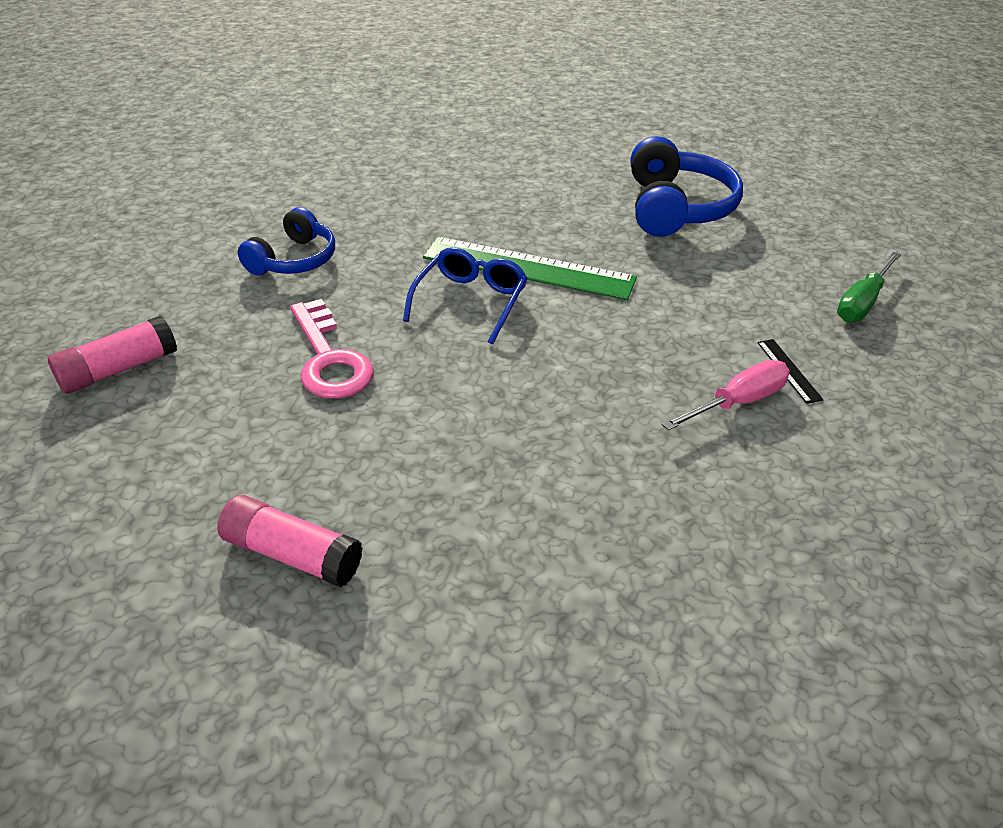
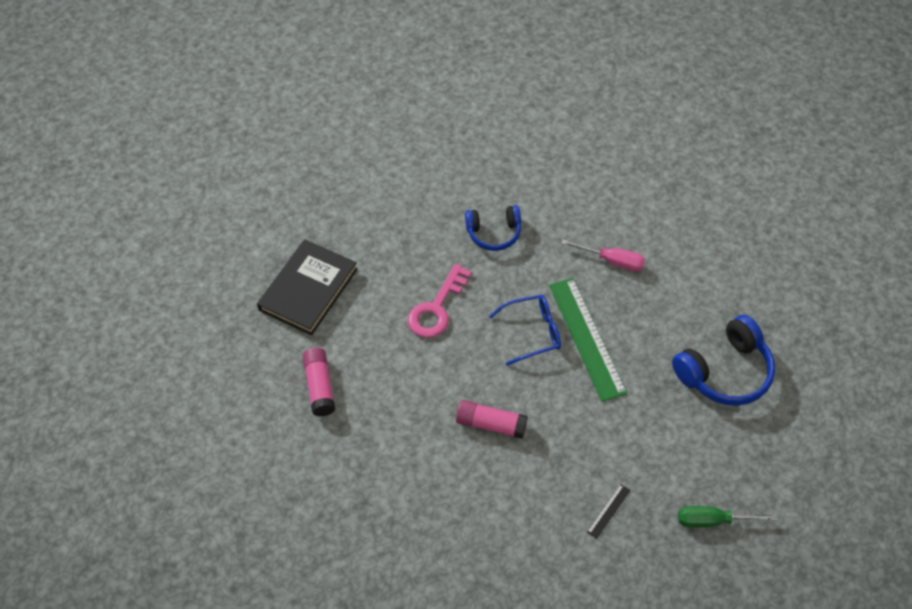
camera: 55 degrees right, 15 degrees up
pink glue stick [48,315,177,394] -> pink glue stick moved to [456,400,528,439]
pink screwdriver [662,360,790,430] -> pink screwdriver moved to [561,239,645,271]
none -> black book [257,239,358,335]

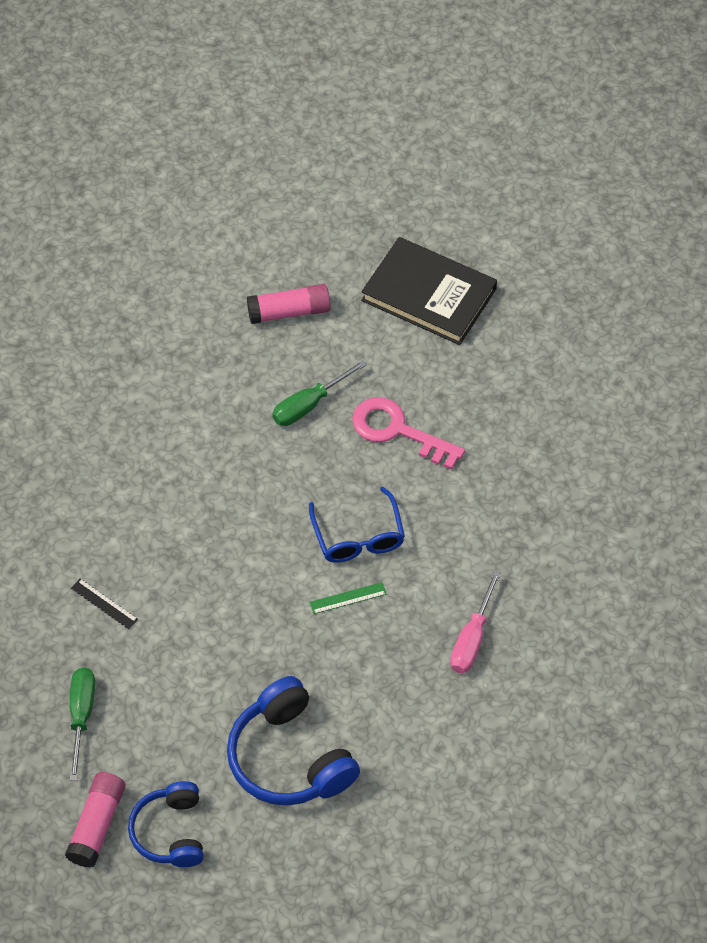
camera: 90 degrees right, 0 degrees up
pink glue stick [456,400,528,439] -> pink glue stick moved to [65,772,125,868]
blue headphones [465,205,521,251] -> blue headphones moved to [128,781,204,867]
green ruler [549,278,627,402] -> green ruler [309,582,386,614], size x0.40
none -> green screwdriver [272,360,367,426]

